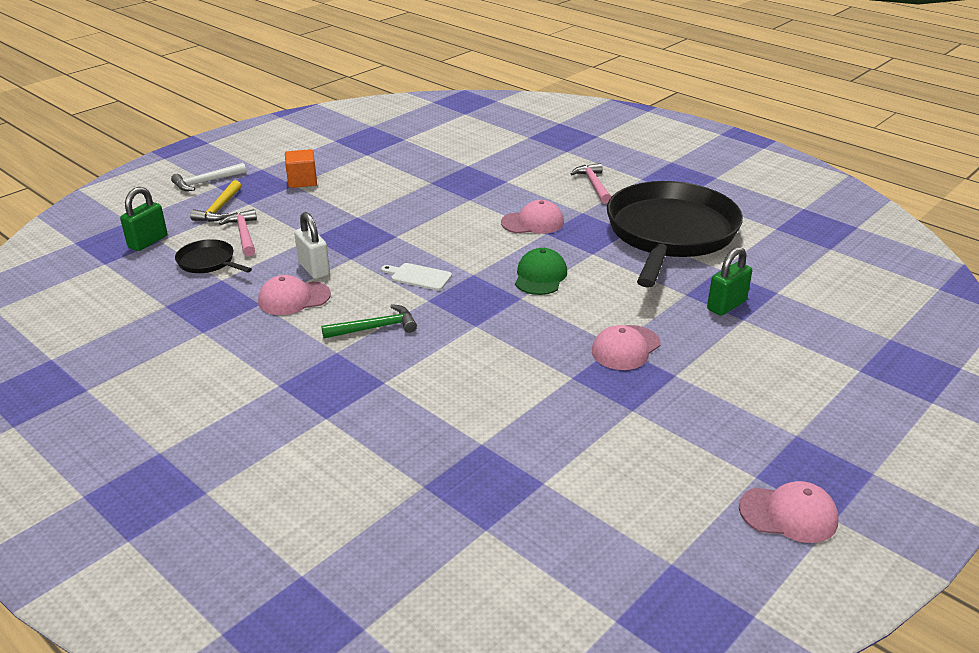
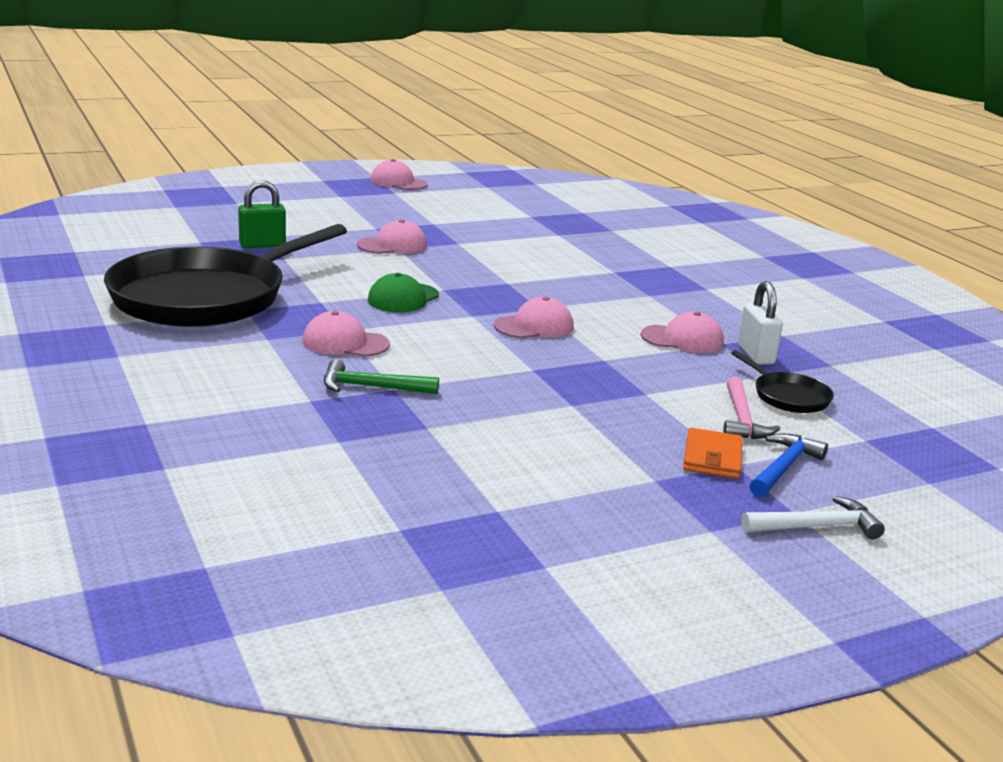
camera: 160 degrees left, 10 degrees down
green padlock [120,187,168,251] -> none
yellow hammer [190,180,241,222] -> blue hammer [750,433,828,497]
orange cube [285,149,317,188] -> none
white padlock [294,212,330,279] -> white padlock moved to [738,281,783,365]
green hammer [321,304,417,339] -> green hammer moved to [324,359,439,394]
white cutting board [381,263,452,291] -> pink cap [494,296,574,338]
pink hammer [570,163,611,204] -> none
none -> orange wallet [683,428,743,479]

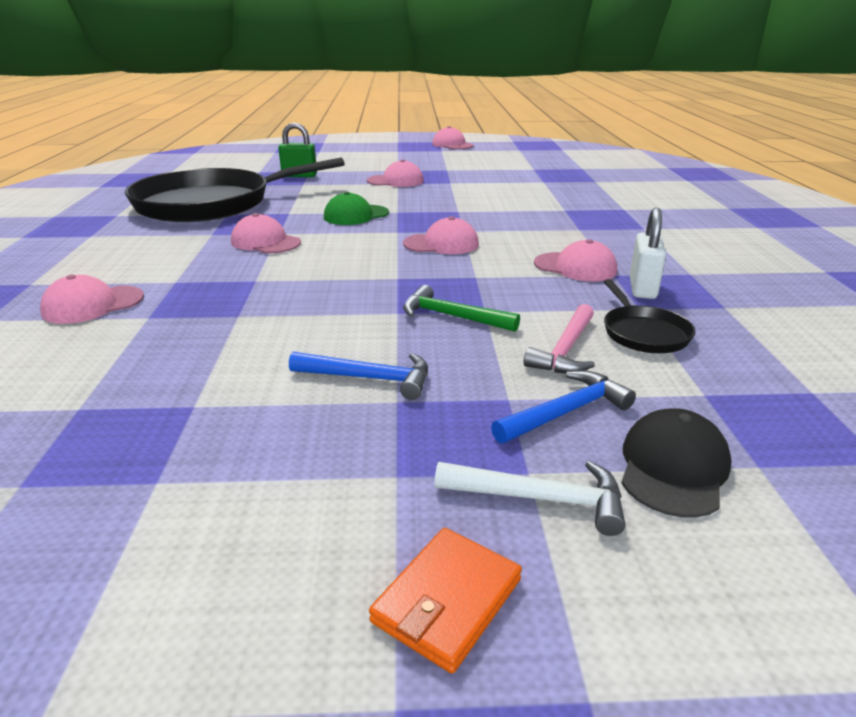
camera: 25 degrees right, 5 degrees up
green hammer [324,359,439,394] -> green hammer moved to [403,285,520,332]
orange wallet [683,428,743,479] -> orange wallet moved to [369,528,522,673]
none -> pink cap [40,275,144,324]
none -> blue hammer [289,352,428,400]
none -> black cap [621,408,732,518]

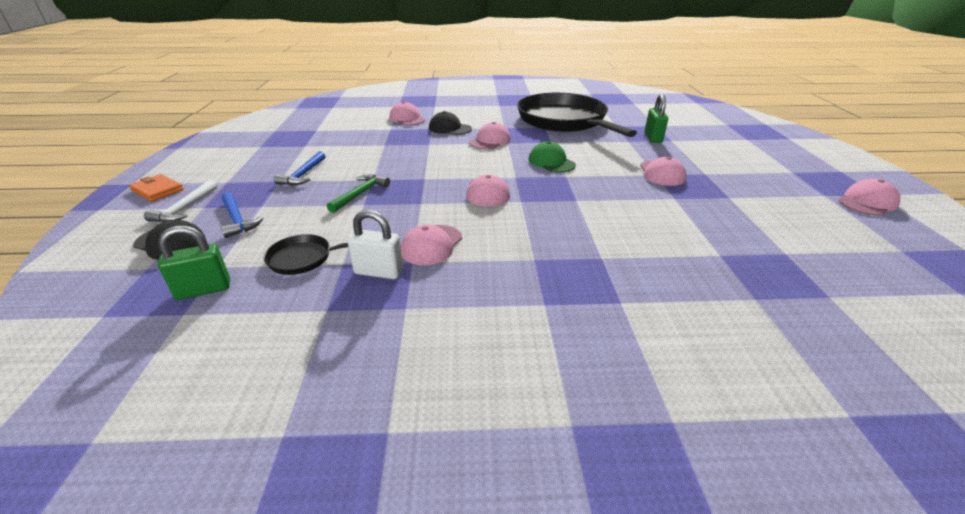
camera: 90 degrees right, 5 degrees up
pink hammer [524,304,595,373] -> none
none -> green padlock [158,226,230,300]
none -> black cap [429,111,472,135]

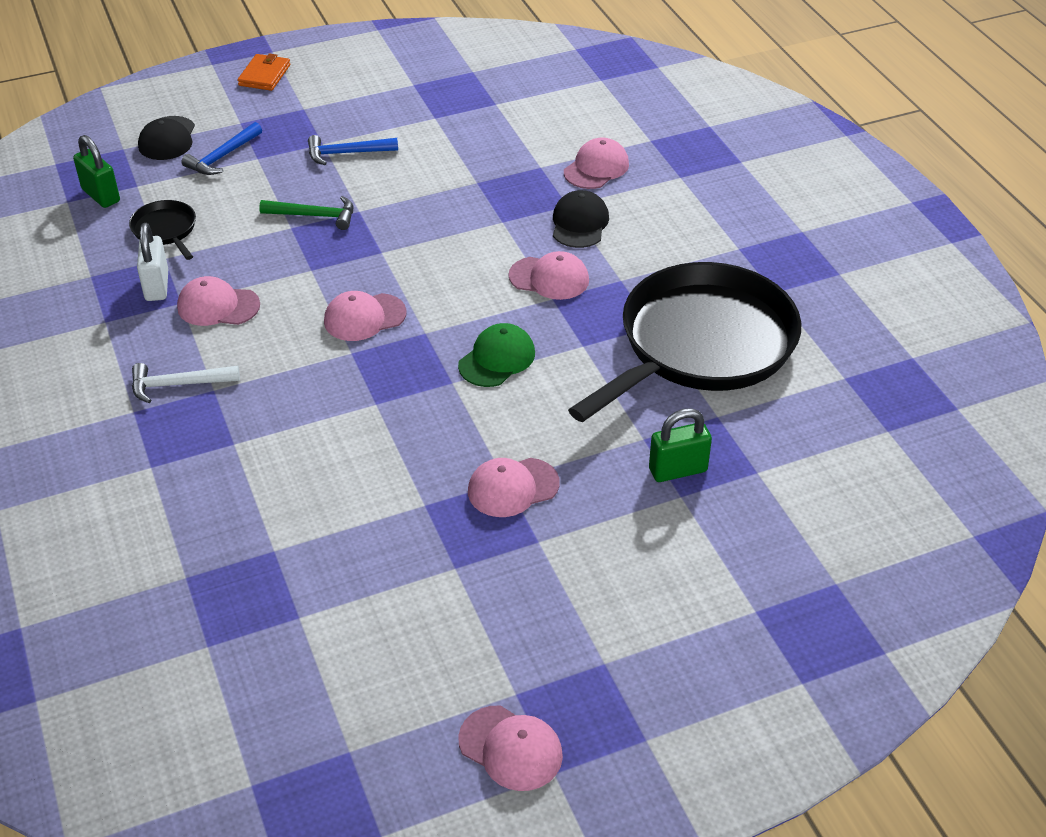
camera: 70 degrees right, 10 degrees up
white hammer [144,180,217,222] -> white hammer moved to [132,363,240,403]

